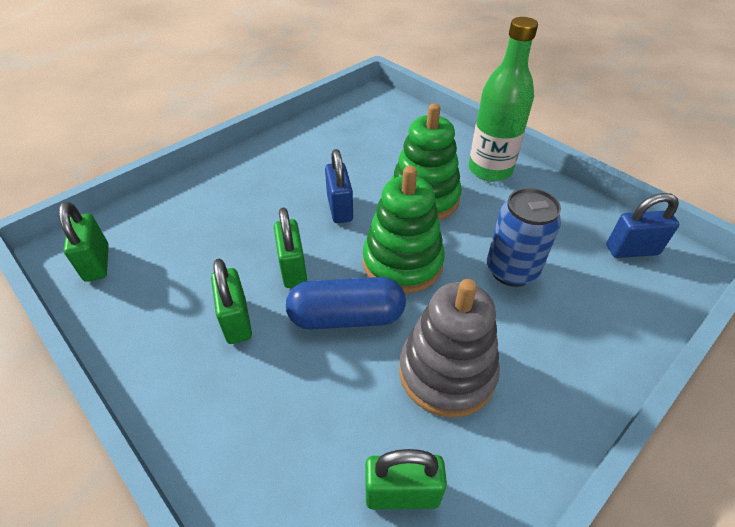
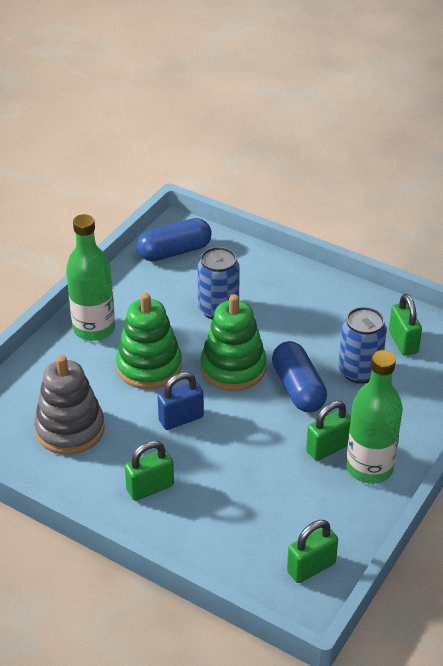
camera: 105 degrees left, 5 degrees down
green padlock [274,208,307,288] -> green padlock moved to [125,441,174,501]
grey stacking toy [399,279,500,418] -> grey stacking toy moved to [34,355,105,455]
blue padlock [607,193,679,258] -> blue capsule [137,218,212,262]
none -> blue can [339,307,387,384]
none -> green bottle [346,350,403,483]

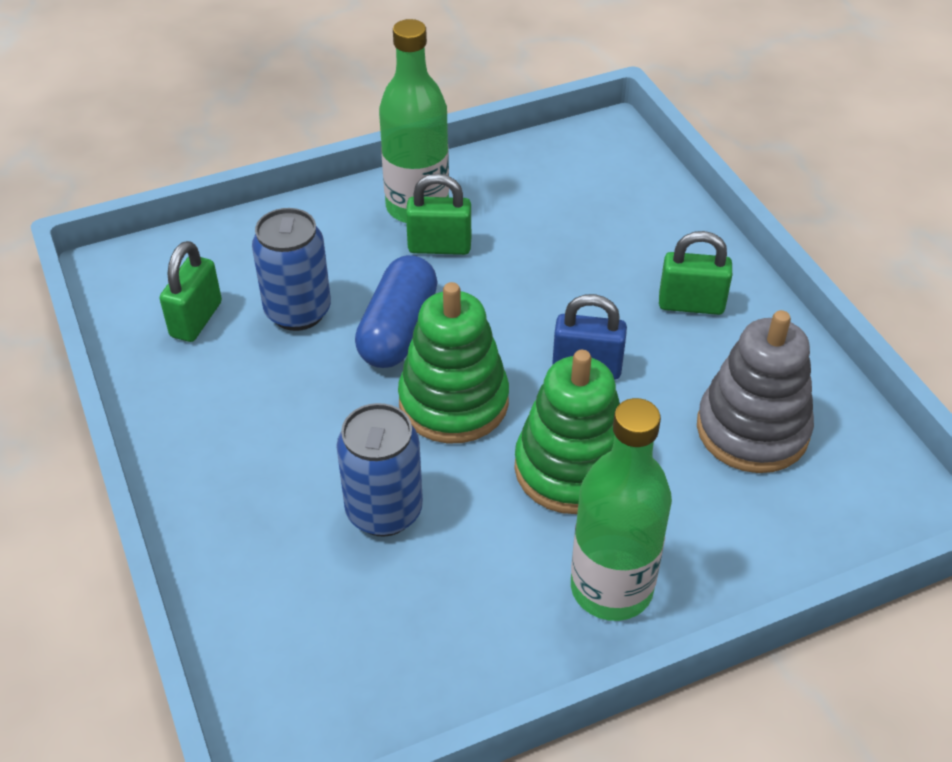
camera: 145 degrees left, 5 degrees up
blue capsule [137,218,212,262] -> none
green padlock [287,520,338,583] -> none

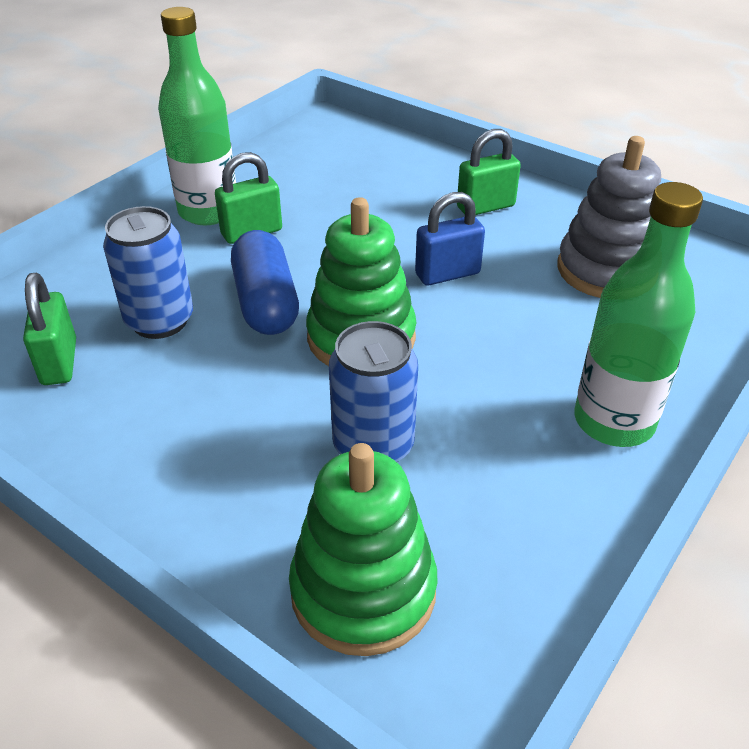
camera: 30 degrees left, 5 degrees down
green stacking toy [514,350,620,514] -> green stacking toy moved to [289,443,438,656]

